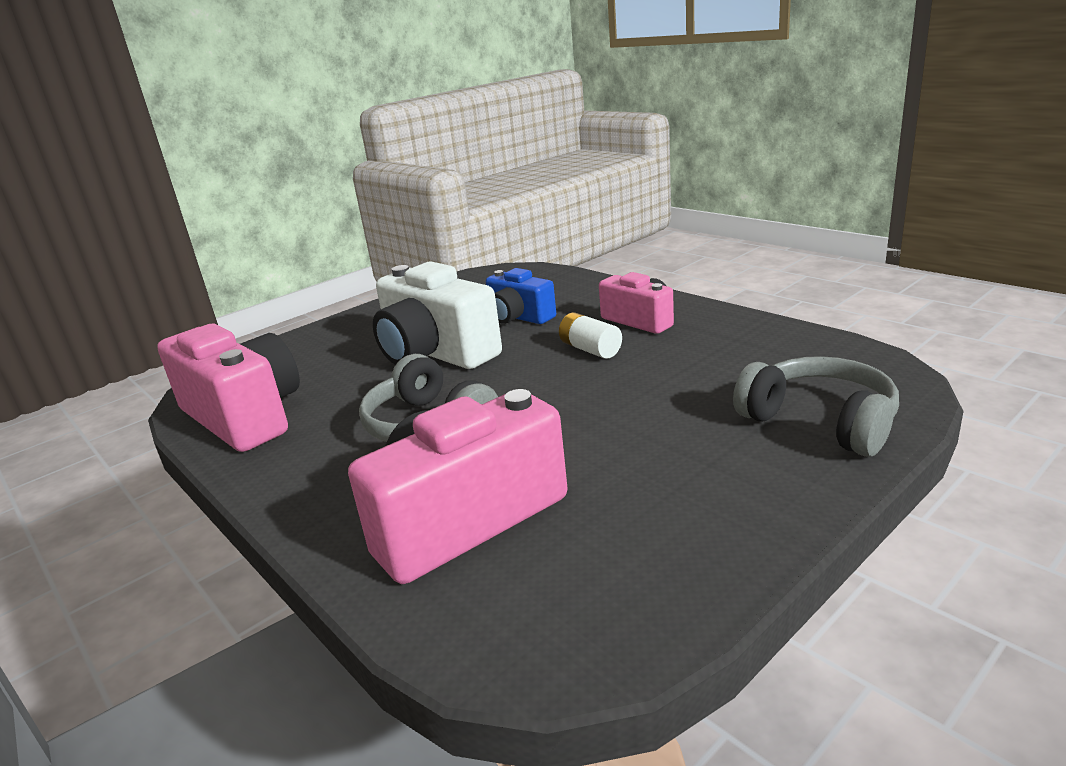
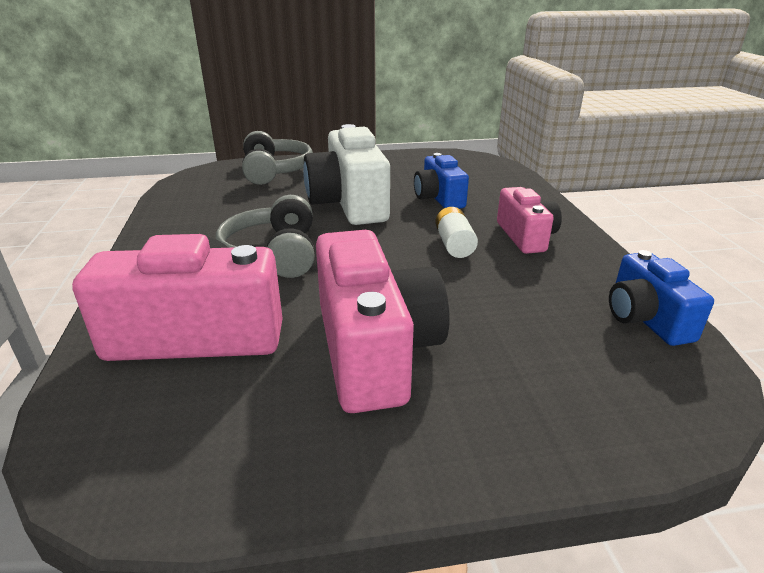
camera: 30 degrees right, 5 degrees up
pink camera [157,323,300,452] -> pink camera moved to [316,230,450,413]
grey headphones [733,356,899,457] -> grey headphones moved to [242,131,313,185]
none -> blue camera [609,250,714,346]

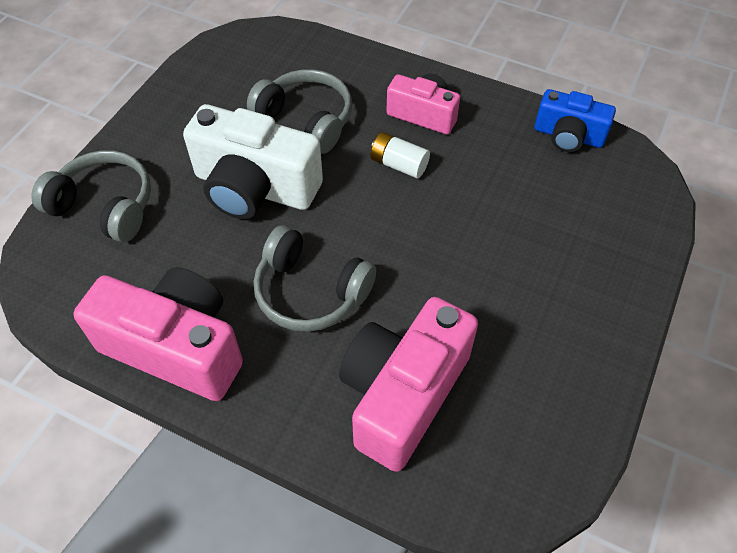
camera: 55 degrees left, 25 degrees up
pink camera [316,230,450,413] -> pink camera moved to [73,267,243,401]
blue camera [414,153,469,209] -> grey headphones [247,69,352,154]

